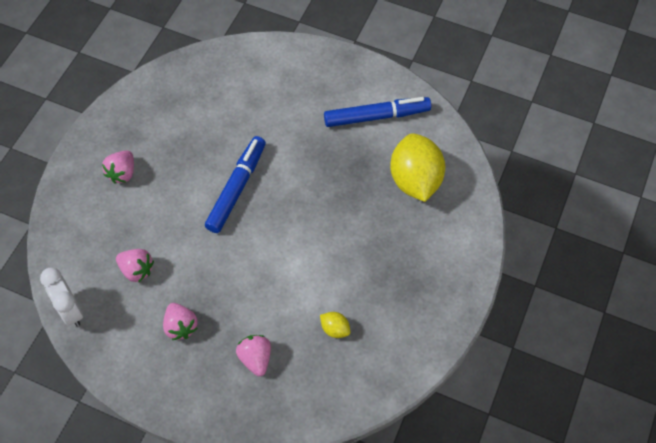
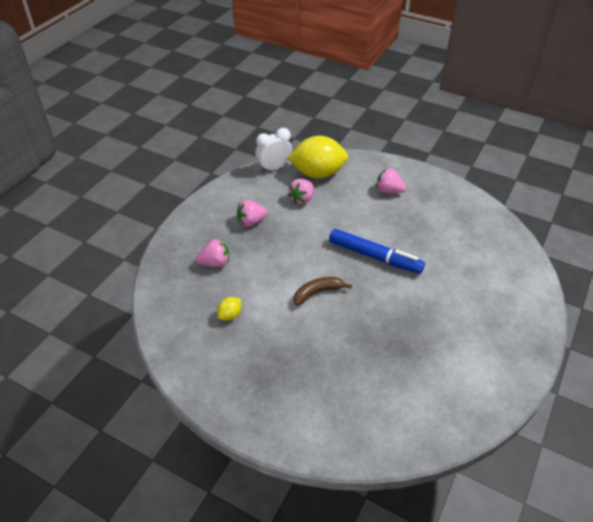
camera: 95 degrees right, 15 degrees down
blue marker [324,97,431,127] -> none
yellow lemon [390,133,445,202] -> yellow lemon moved to [288,136,348,178]
none -> brown banana [294,277,352,306]

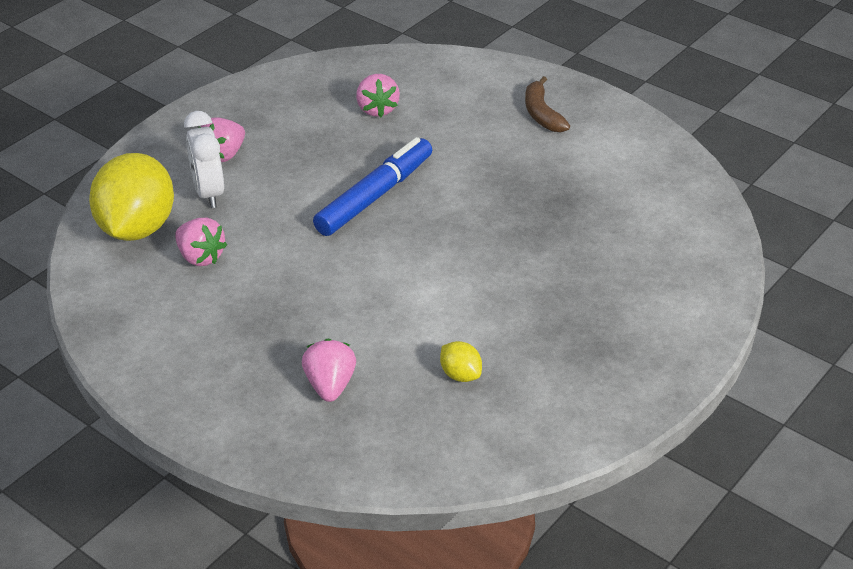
camera: 80 degrees left, 5 degrees down
pink strawberry [237,200,268,227] -> pink strawberry moved to [356,74,400,117]
white clock [255,128,292,172] -> white clock moved to [184,111,224,208]
brown banana [294,277,352,306] -> brown banana moved to [525,76,570,132]

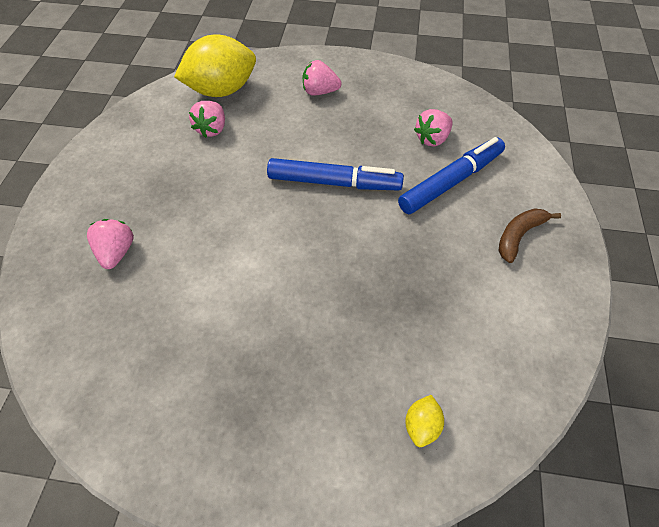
camera: 60 degrees right, 15 degrees up
white clock [184,111,224,208] -> none
pink strawberry [302,339,356,402] -> pink strawberry turned 60 degrees counterclockwise [87,219,134,269]
yellow lemon [440,341,482,382] -> yellow lemon moved to [405,395,444,447]
none -> blue marker [398,137,505,214]

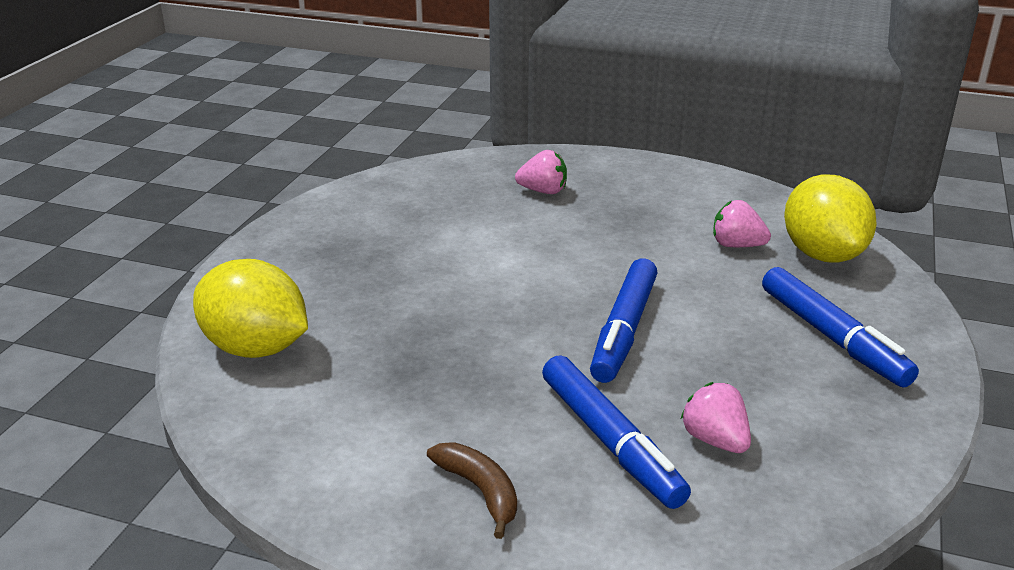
camera: 100 degrees right, 25 degrees down
pink strawberry [303,60,341,96] -> blue marker [762,267,919,387]
yellow lemon [405,395,444,447] -> yellow lemon [193,259,308,358], size x2.35

